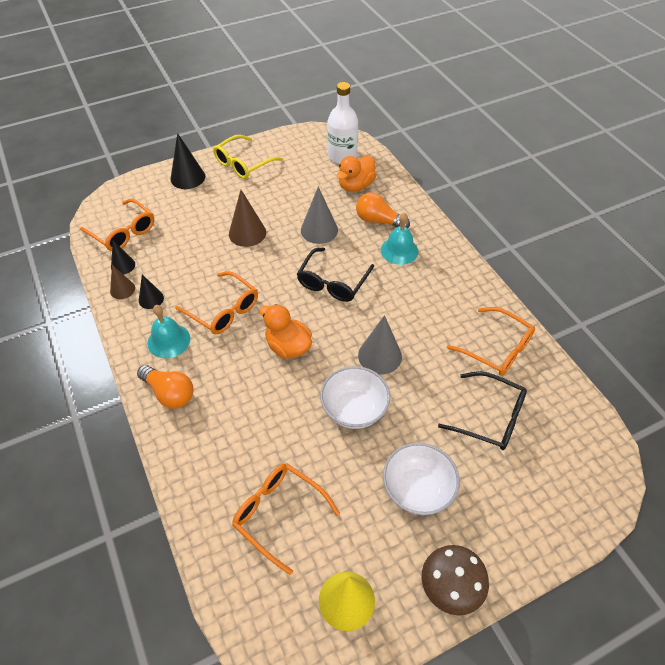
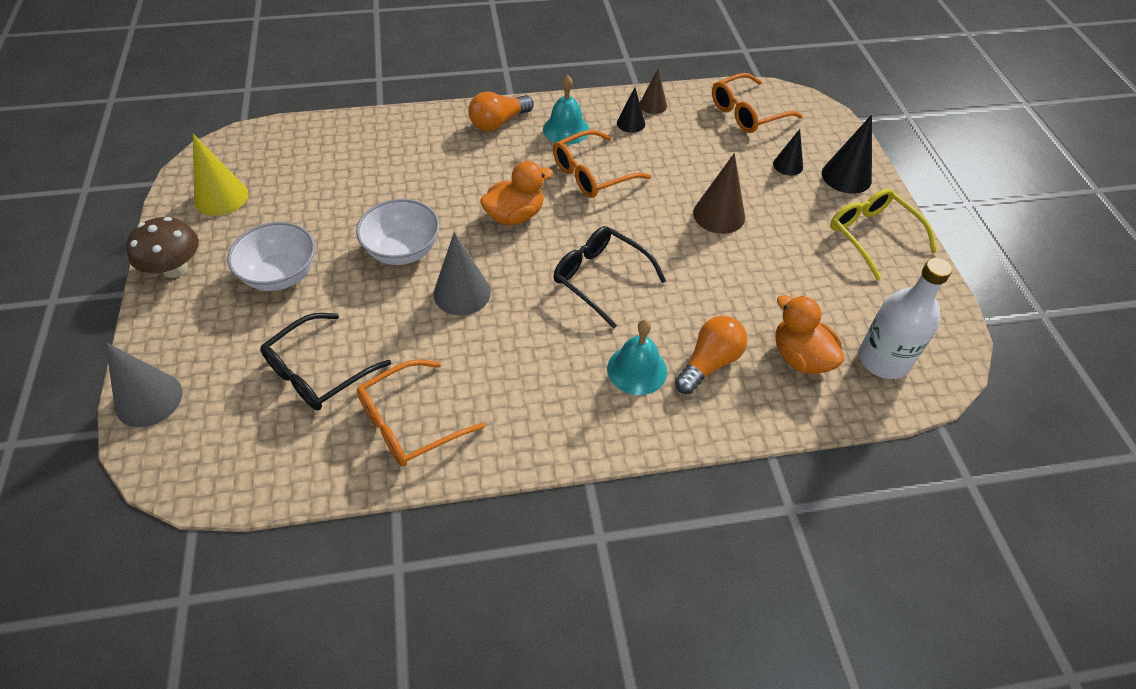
camera: 105 degrees right, 0 degrees up
black cone [111,240,135,275] -> black cone moved to [773,129,803,176]
orange glasses [232,463,340,575] -> none
grey cone [301,186,338,244] -> grey cone moved to [105,342,182,427]

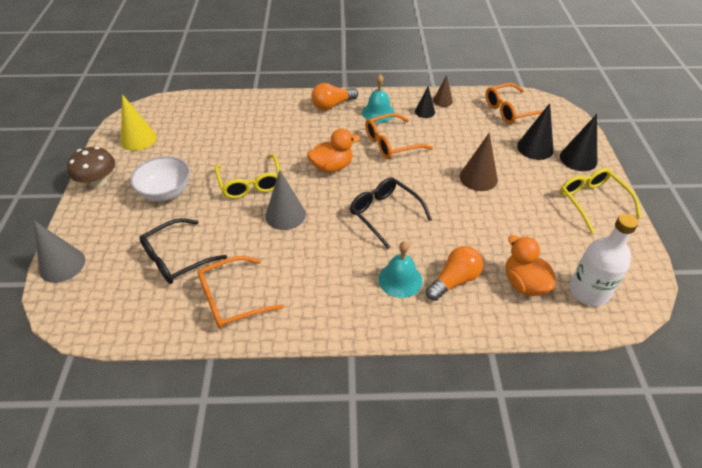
camera: 10 degrees right, 5 degrees down
white bowl [356,199,439,265] -> yellow glasses [215,154,280,199]
black cone [773,129,803,176] -> black cone [517,103,554,160], size x1.64

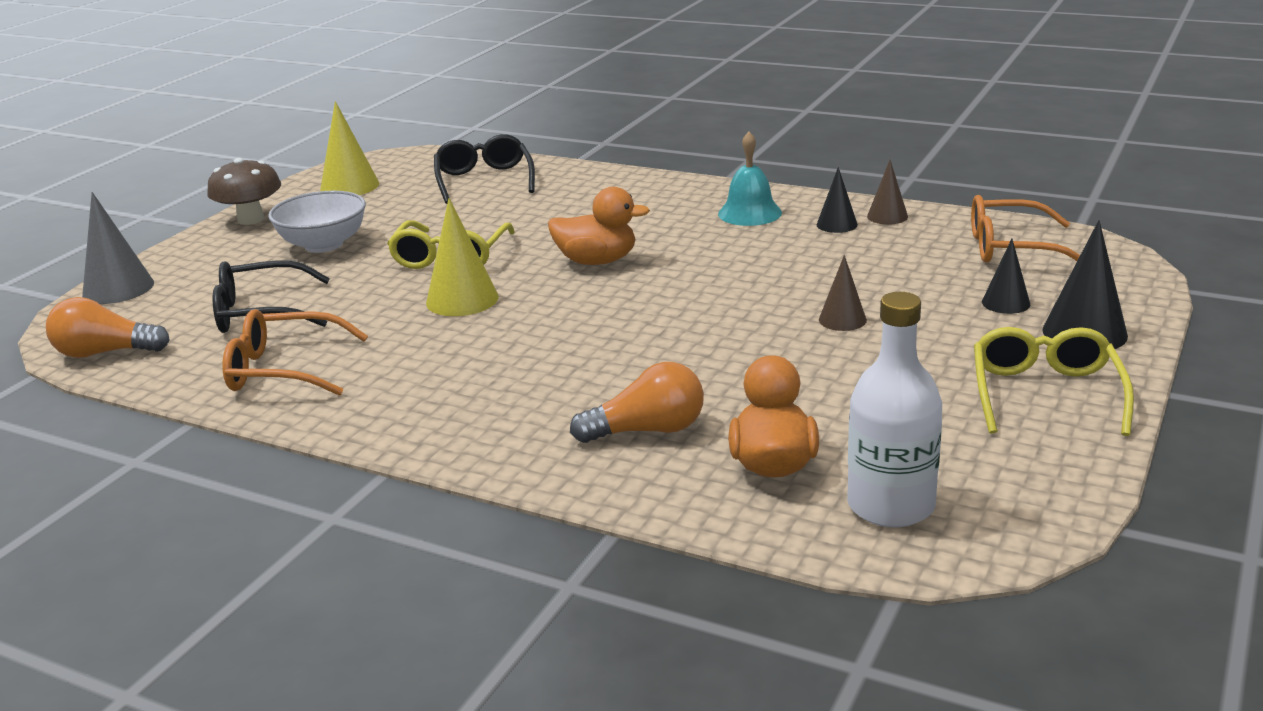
camera: 30 degrees right, 20 degrees down
grey cone [265,170,306,230] -> yellow cone [426,198,499,316]
orange light bulb [311,83,358,110] -> orange light bulb moved to [46,297,170,358]
black glasses [350,177,432,249] -> black glasses moved to [434,134,535,204]
orange glasses [365,113,433,159] -> none
turquoise bell [378,241,422,298] -> none
brown cone [460,133,498,191] -> brown cone [819,255,867,331], size x0.61
black cone [517,103,554,160] -> black cone [982,239,1030,314], size x0.61

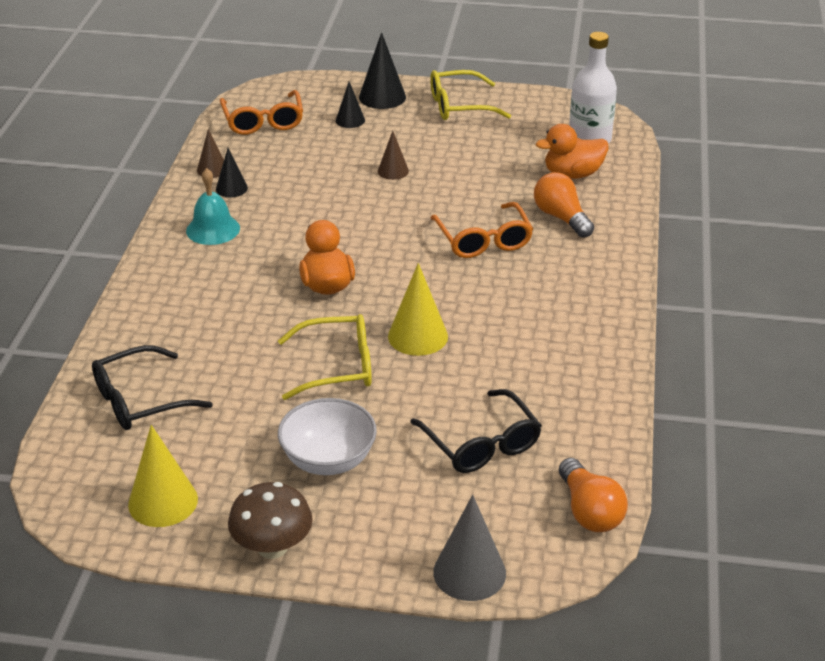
camera: 110 degrees left, 10 degrees up
orange glasses [222,309,368,396] -> orange glasses moved to [430,202,533,258]

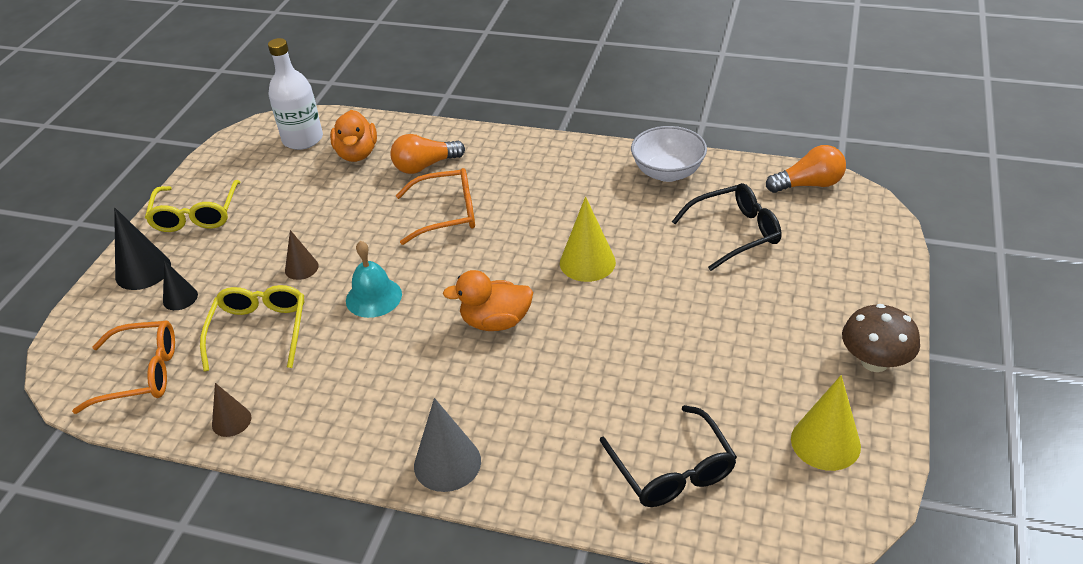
camera: 80 degrees left, 5 degrees up
turquoise bell [186,168,240,245] -> turquoise bell moved to [346,241,402,318]
black cone [216,148,248,197] -> none
yellow glasses [278,314,372,400] -> yellow glasses moved to [200,285,304,371]
white bowl [278,398,377,475] -> white bowl moved to [631,126,707,182]
grey cone [433,495,506,601] -> grey cone moved to [414,398,481,492]

